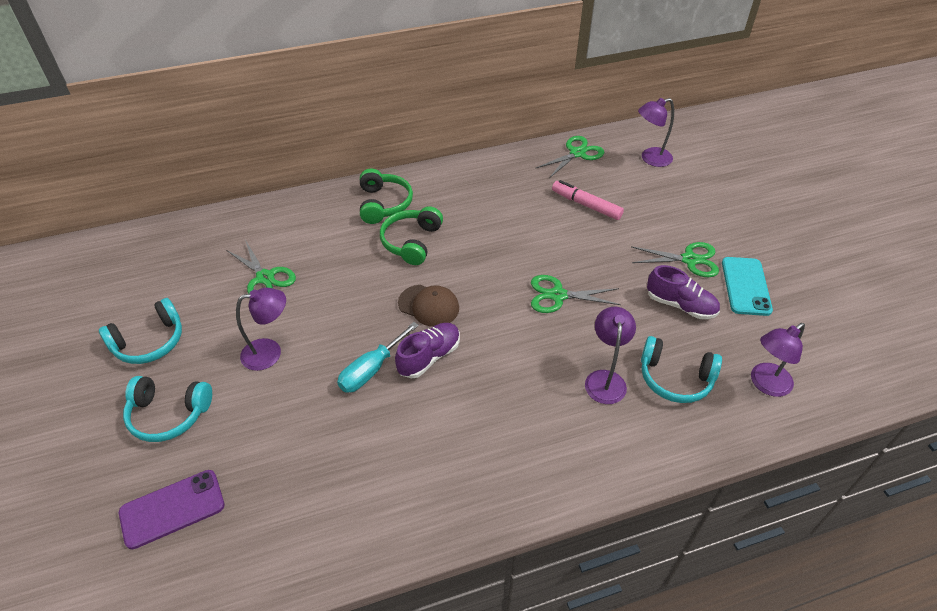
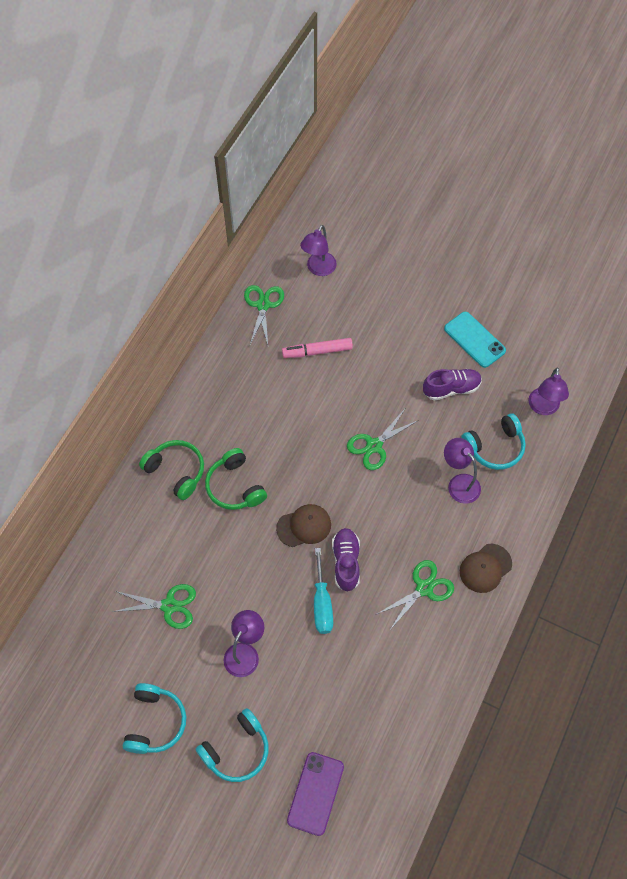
camera: 45 degrees left, 15 degrees up
green scissors [631,242,719,277] -> green scissors moved to [377,560,454,630]
none -> brown cap [460,544,512,593]

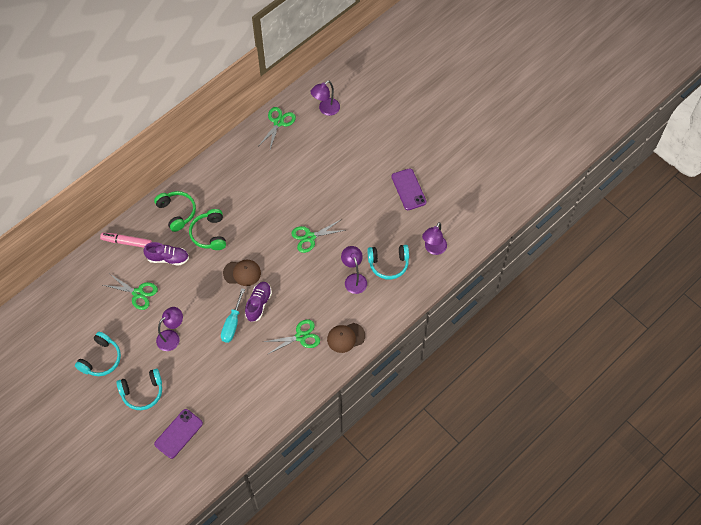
camera: 20 degrees right, 0 degrees up
pink marker [282,338,353,358] -> pink marker moved to [100,233,152,248]
purple shoe [423,369,482,401] -> purple shoe moved to [143,242,189,266]
turquoise phone [444,312,506,368] -> purple phone [391,168,427,210]

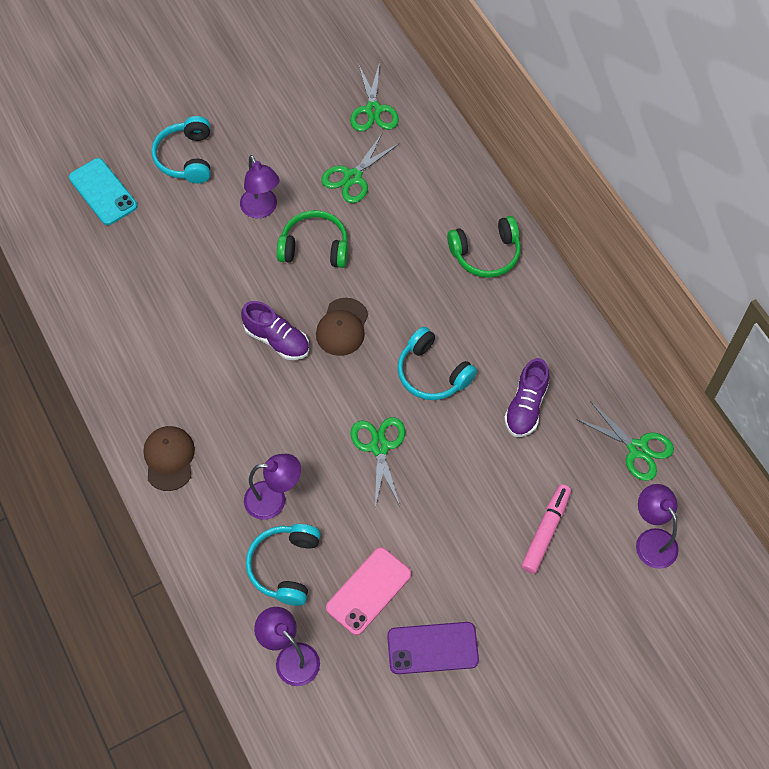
camera: 105 degrees right, 0 degrees up
turquoise headphones [75,332,121,376] -> turquoise headphones moved to [397,327,477,400]
pink marker [100,233,152,248] -> pink marker moved to [521,484,571,574]
purple shoe [143,242,189,266] -> purple shoe moved to [504,358,549,437]
purple phone [154,409,203,459] -> turquoise phone [69,158,137,225]
green headphones [189,209,226,250] -> green headphones moved to [277,210,348,268]
turquoise screwdriver [221,288,245,343] -> none
green scissors [264,319,320,354] -> green scissors moved to [350,62,399,131]
none -> pink phone [326,547,411,635]

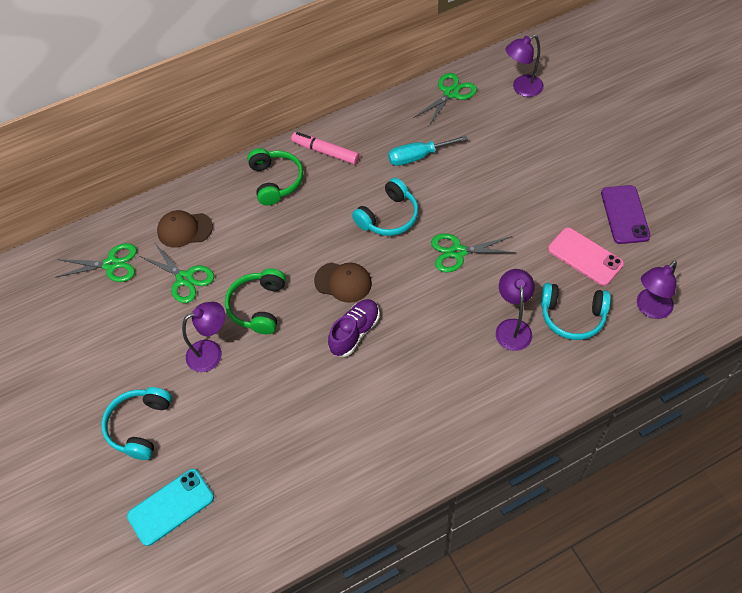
camera: 85 degrees left, 5 degrees down
brown cap [143,426,195,491] -> brown cap moved to [157,210,213,248]
turquoise headphones [152,116,210,184] -> turquoise headphones turned 105 degrees clockwise [101,387,172,460]
purple shoe [504,358,549,437] -> turquoise screwdriver [388,135,468,166]
pink marker [521,484,571,574] -> pink marker moved to [291,132,360,165]

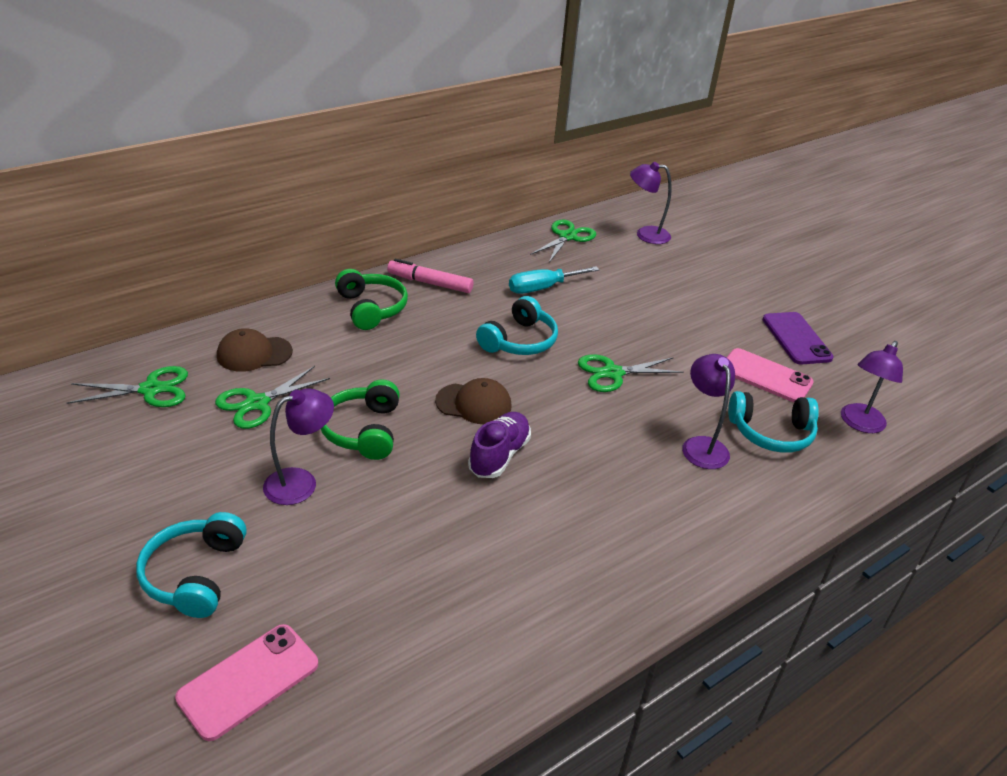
camera: 15 degrees left, 20 degrees down
turquoise phone [127,469,214,546] -> pink phone [175,624,318,741]
green scissors [140,242,214,303] -> green scissors turned 105 degrees clockwise [215,366,330,429]
purple lamp [506,35,544,97] -> purple lamp turned 45 degrees clockwise [630,162,672,244]

